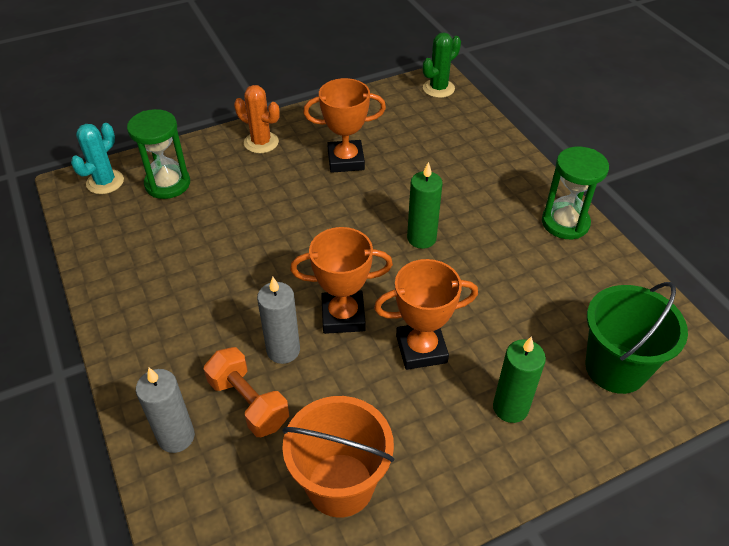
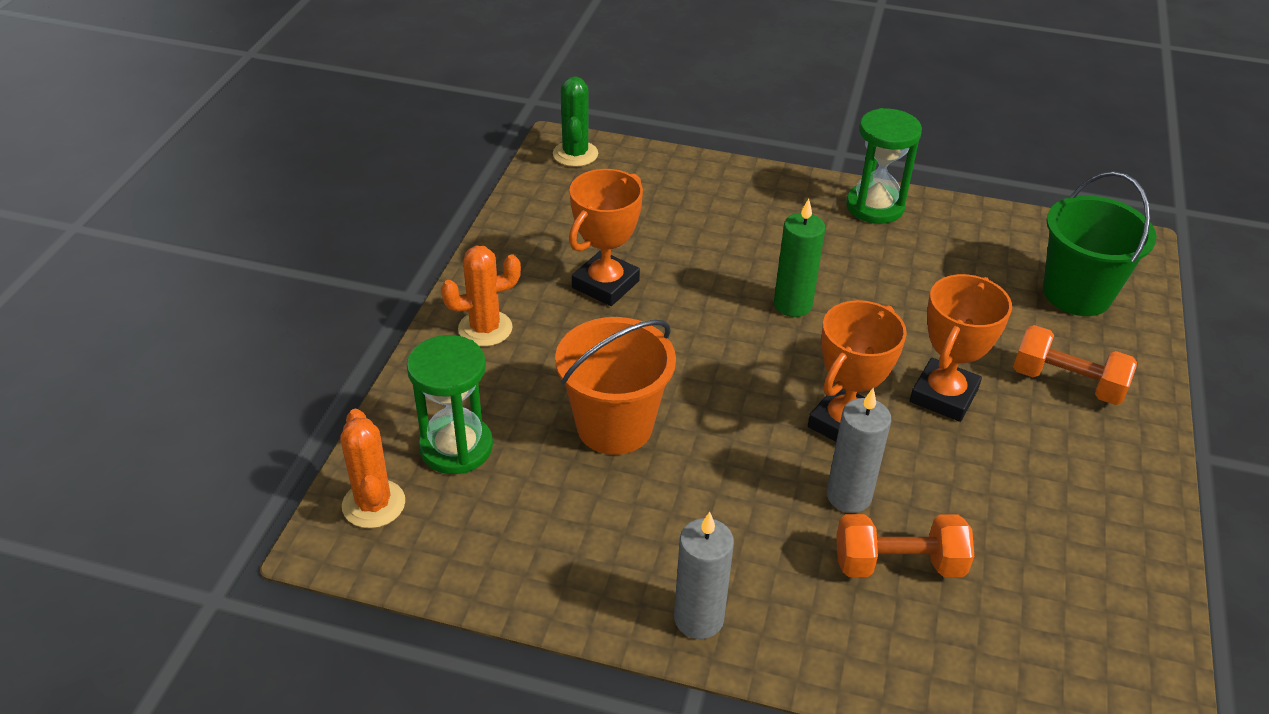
camera: 50 degrees left, 5 degrees down
turquoise cactus [71,123,124,194] -> orange cactus [340,409,405,528]
grey candle [136,368,195,453] -> grey candle moved to [674,512,734,639]
orange bucket [282,396,394,517] -> orange bucket moved to [555,317,676,455]
green candle [493,336,546,423] -> orange dumbbell [1013,325,1137,405]

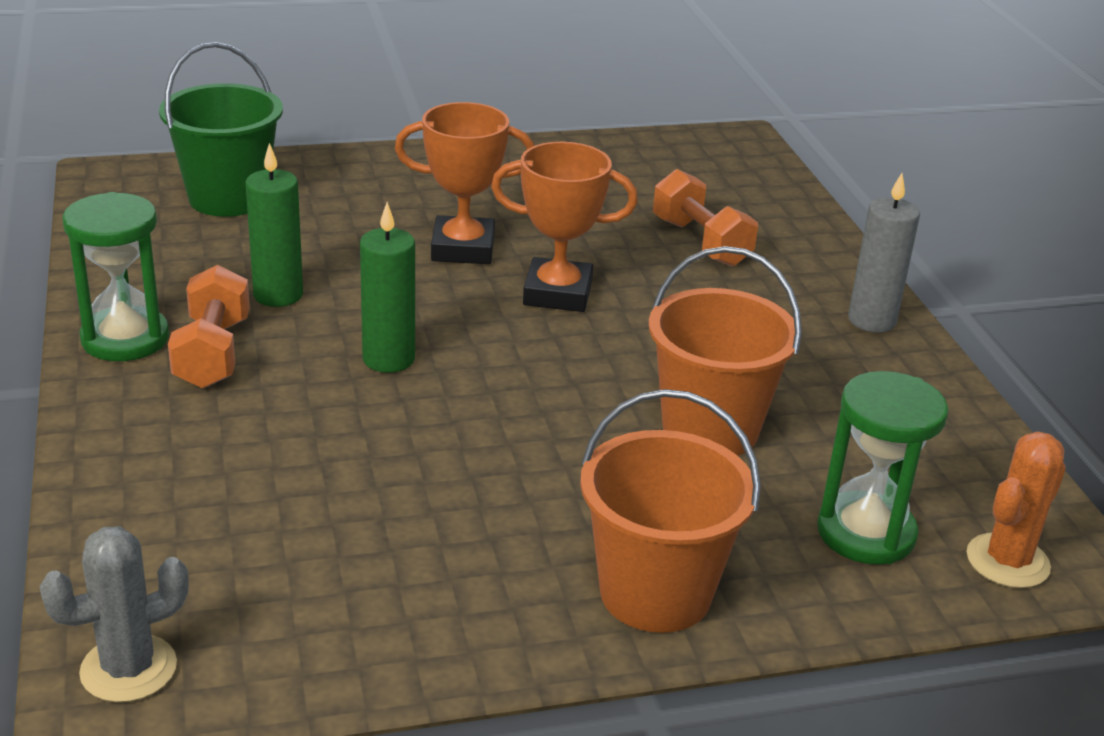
camera: 120 degrees left, 10 degrees down
orange cactus [441,246,521,347] -> orange bucket [580,389,761,633]
green cactus [553,76,598,167] -> grey cactus [40,526,189,703]
orange trophy [569,169,643,306] -> none
grey candle [827,388,891,513] -> none
orange dumbbell [1013,325,1137,405] -> orange dumbbell moved to [168,265,250,388]
none -> green candle [245,143,303,307]

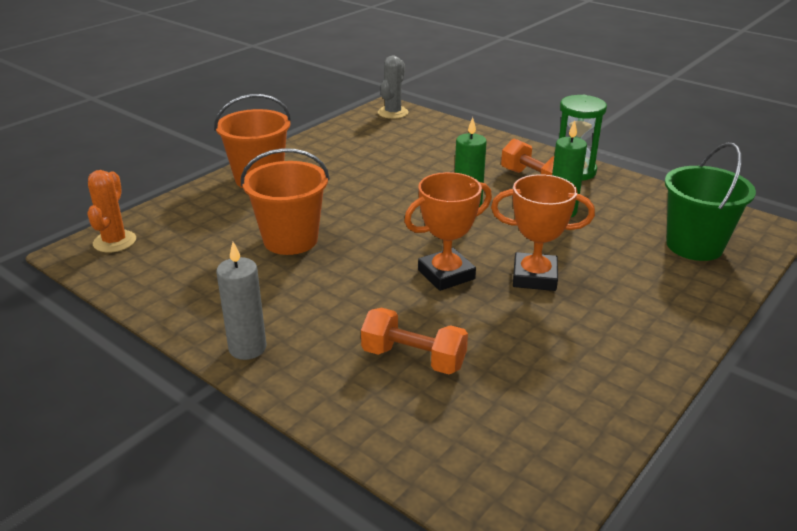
camera: 145 degrees right, 0 degrees up
orange trophy [395,102,534,264] -> orange trophy turned 45 degrees clockwise [491,174,595,291]
green hourglass [817,371,948,565] -> none

